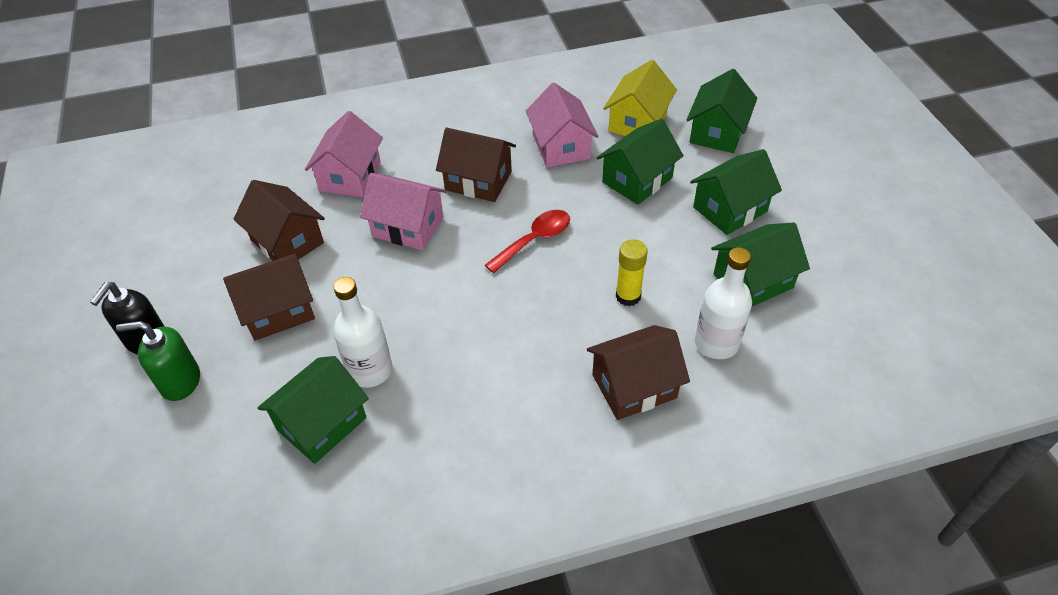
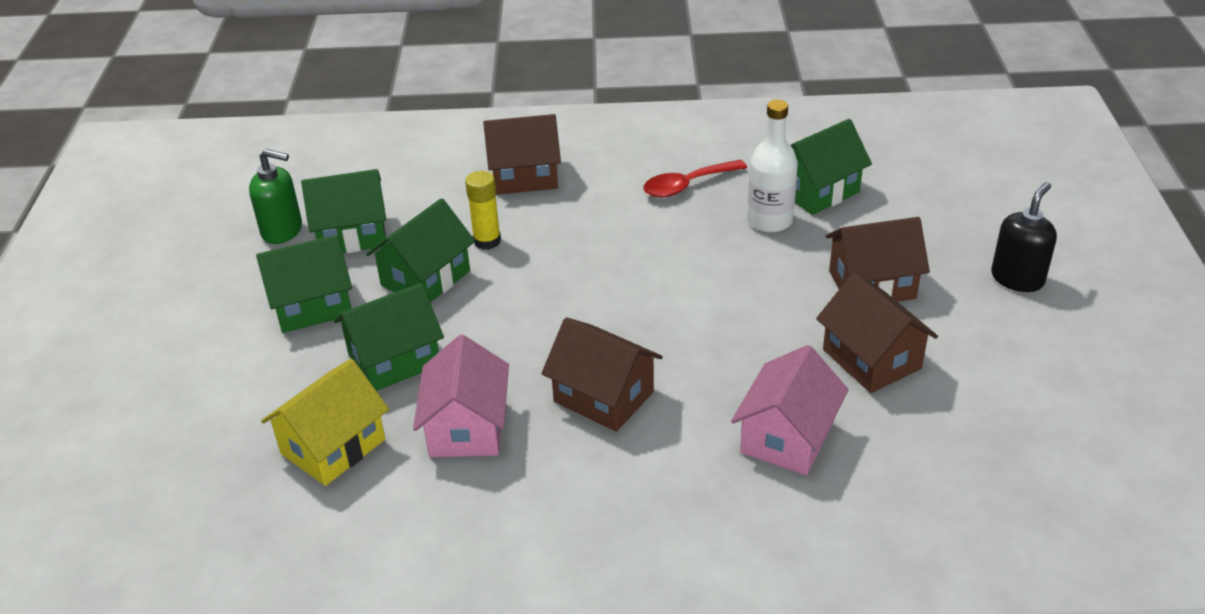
camera: 165 degrees left, 10 degrees down
green soap dispenser [116,321,200,401] -> green soap dispenser moved to [249,149,302,244]
pink house [360,173,446,250] -> none
red spoon [485,210,570,273] -> red spoon moved to [643,160,747,197]
green house [686,69,757,153] -> green house moved to [366,198,475,303]
white bottle [695,247,752,359] -> none

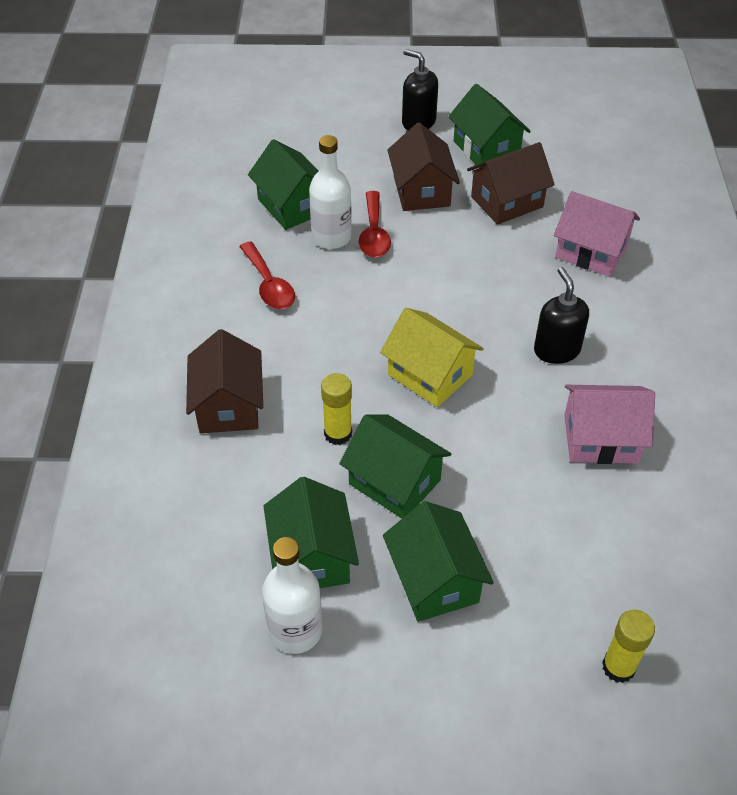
camera: 90 degrees left, 10 degrees up
green soap dispenser [249,149,302,244] -> white bottle [262,537,323,654]
yellow house [261,359,389,486] -> yellow house moved to [380,308,484,407]
green house [334,283,444,391] -> green house moved to [448,84,531,168]
brown house [541,317,663,432] -> black soap dispenser [534,267,589,364]
none -> red spoon [359,191,391,258]
none -> yellow glue stick [602,610,655,683]

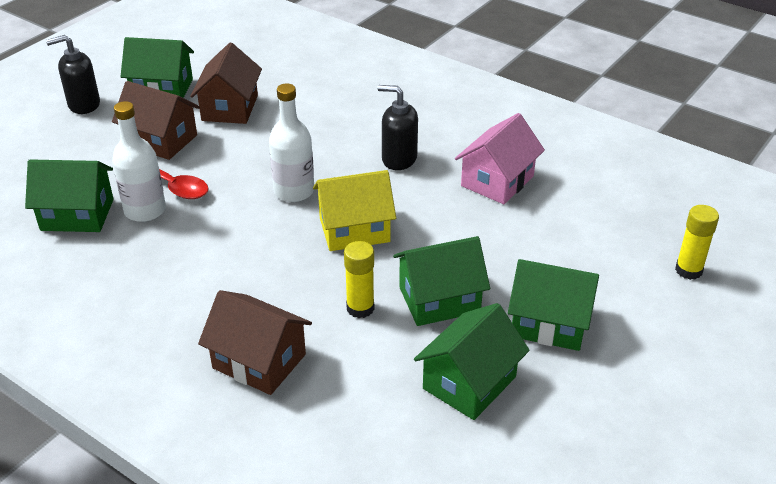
camera: 55 degrees left, 10 degrees down
red spoon [239,242,295,309] -> none
white bottle [262,537,323,654] -> white bottle moved to [269,83,314,202]
green house [263,477,359,588] -> green house turned 75 degrees counterclockwise [414,303,530,420]
pink house [554,191,640,277] -> none

